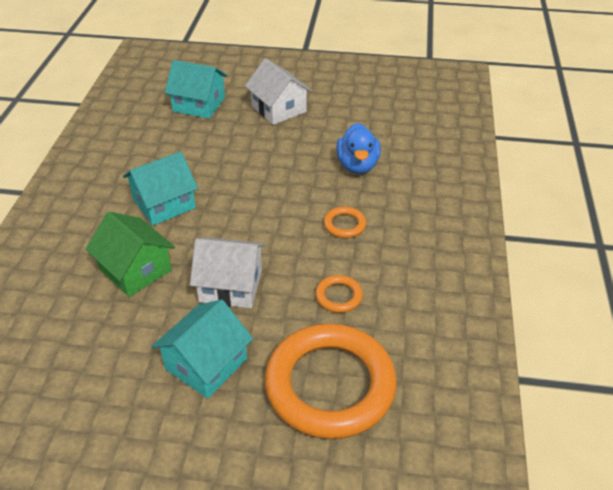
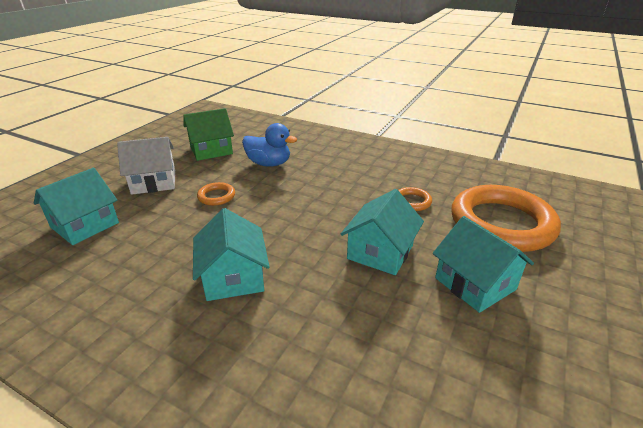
camera: 70 degrees left, 10 degrees down
green house [86,212,175,297] -> green house moved to [183,108,234,161]
white house [190,237,265,308] -> turquoise house [340,189,424,275]
orange ring [324,207,366,238] -> orange ring moved to [197,182,235,206]

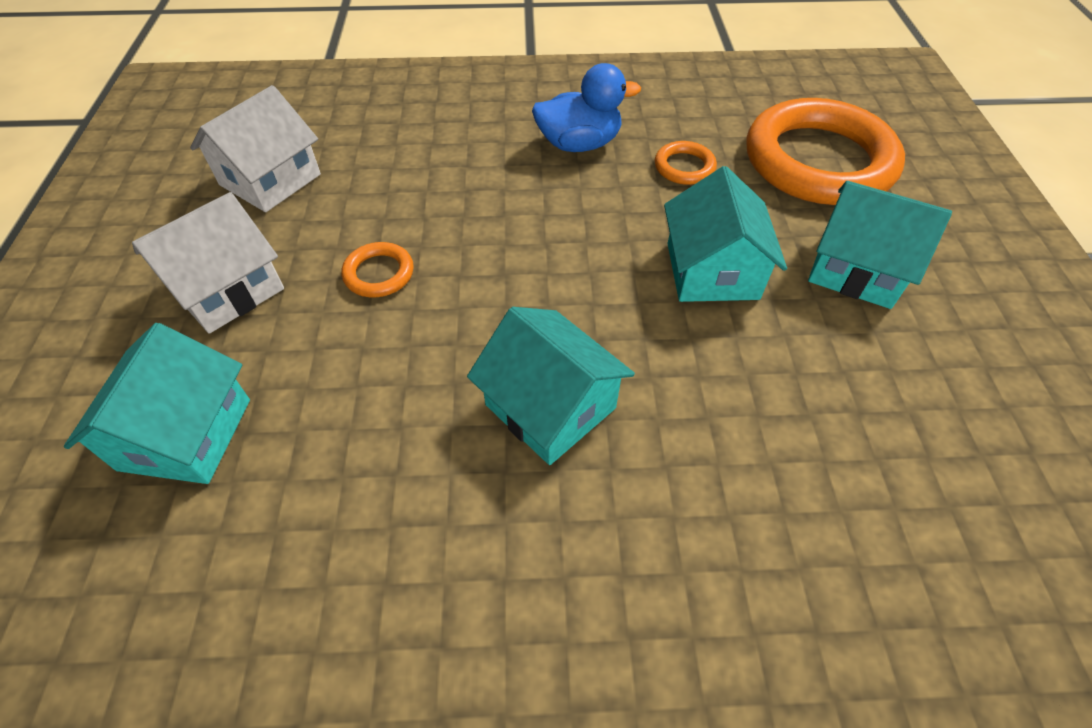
camera: 30 degrees left, 20 degrees up
green house [183,108,234,161] -> white house [190,85,321,212]
blue duck [242,123,297,167] -> blue duck moved to [532,63,641,152]

